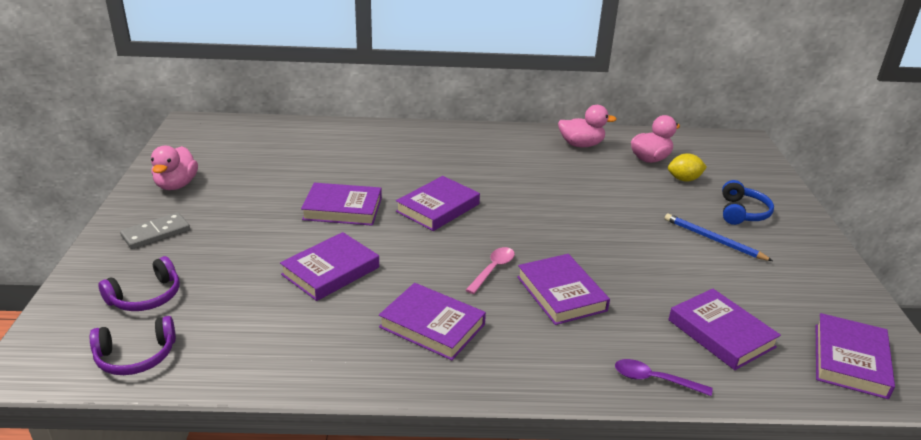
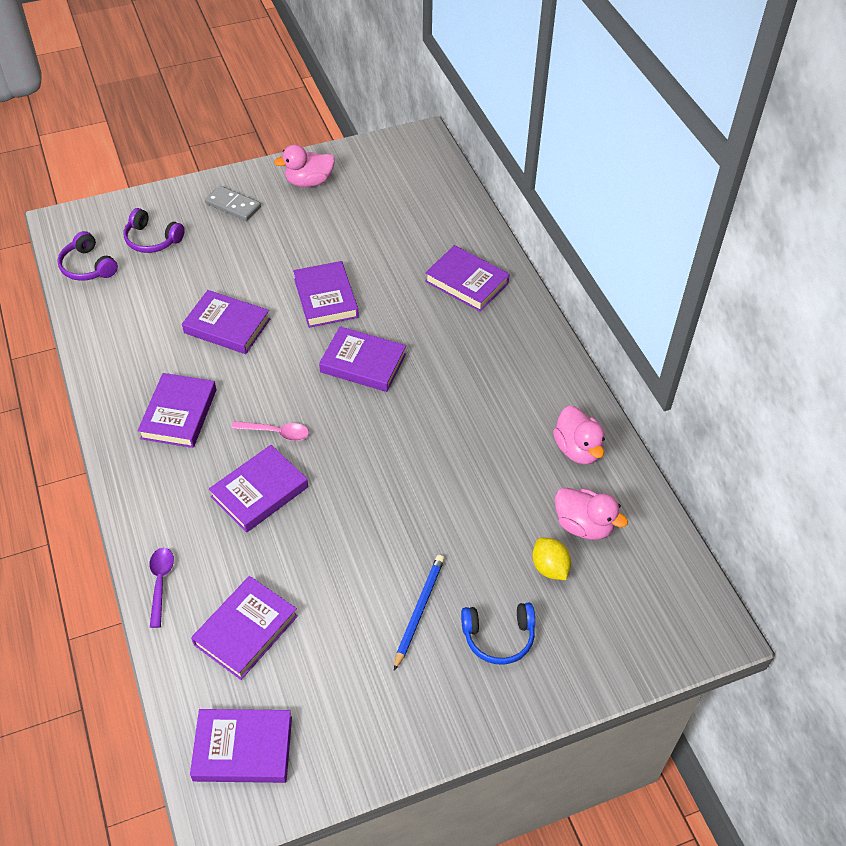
camera: 70 degrees right, 20 degrees up
none -> purple book [425,245,509,312]

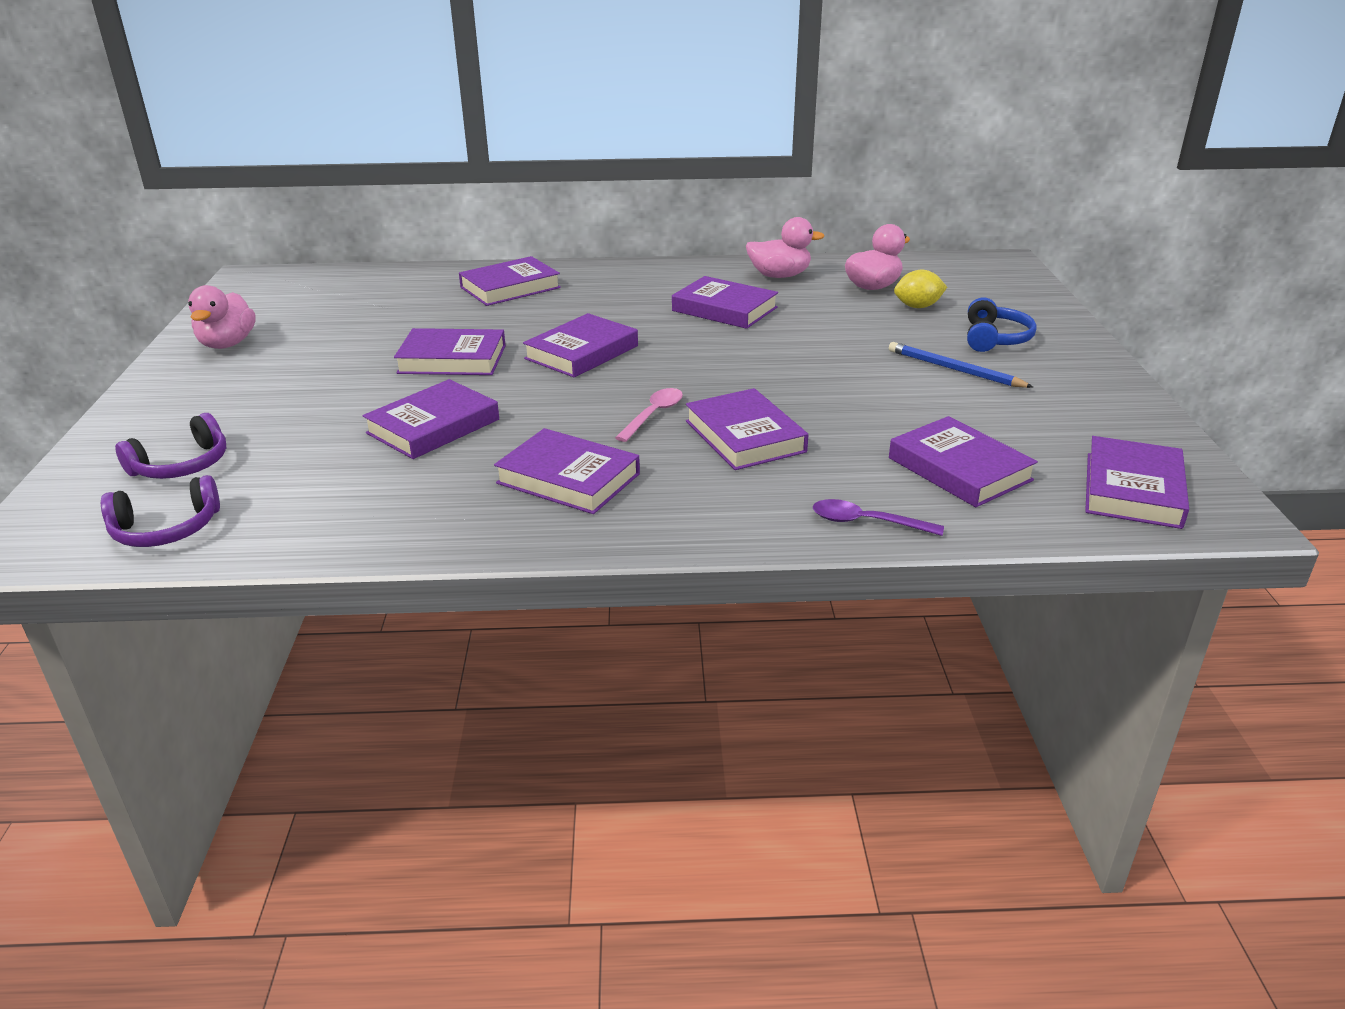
camera: 70 degrees left, 20 degrees down
grey domino [205,185,261,221] -> none
none -> purple book [672,276,778,329]

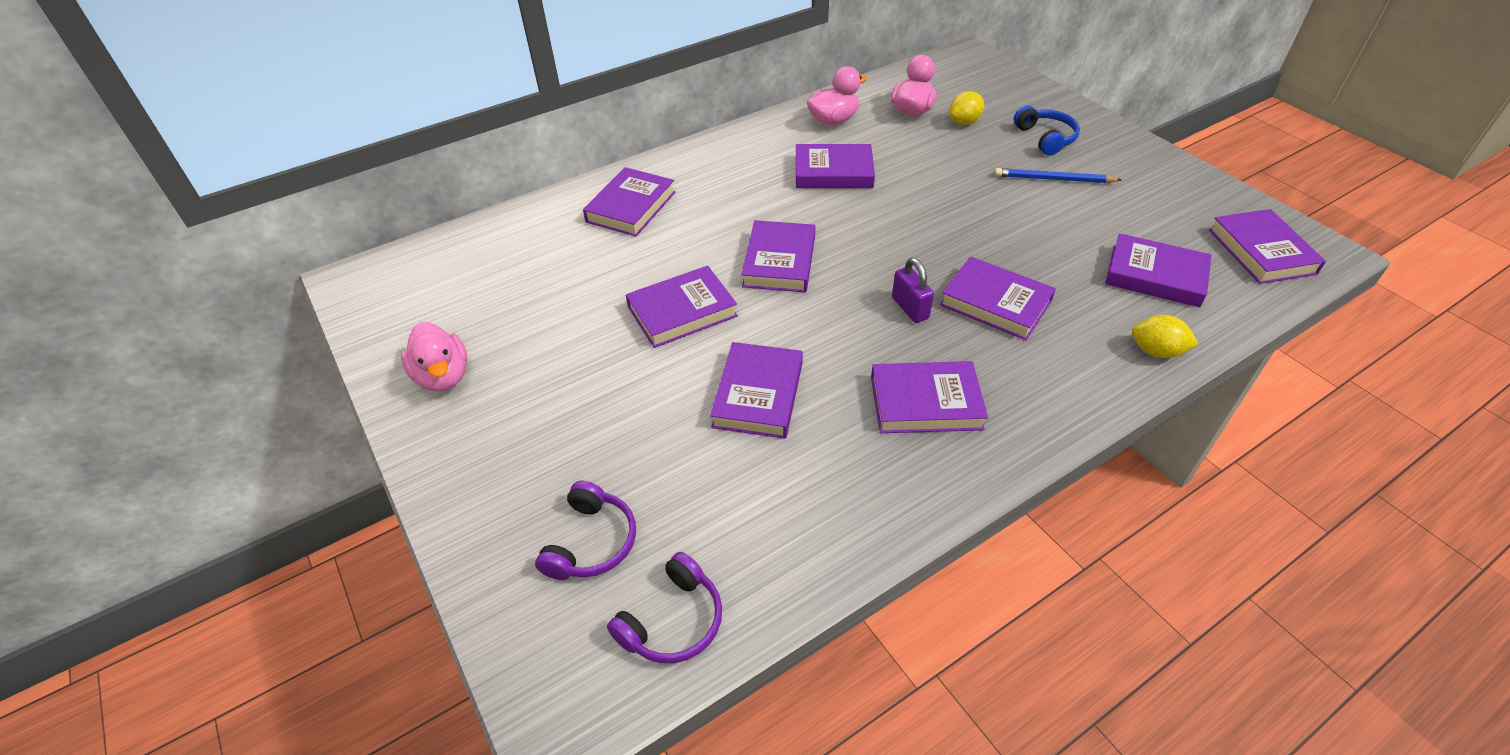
camera: 30 degrees left, 15 degrees up
pink spoon [615,388,683,442] -> purple padlock [892,258,934,323]
purple spoon [813,499,944,536] -> yellow lemon [1132,315,1198,358]

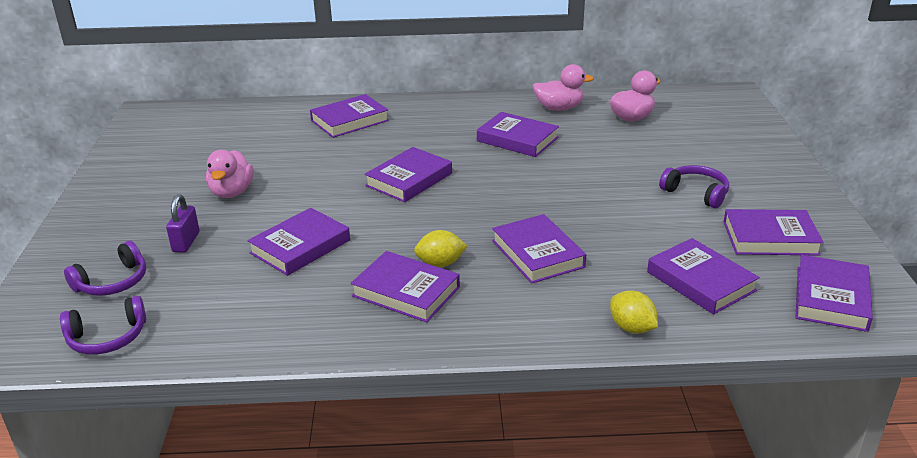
camera: 30 degrees right, 15 degrees down
pink duck [401,322,467,392] -> pink duck moved to [206,150,254,198]
purple book [626,266,738,348] -> purple book moved to [723,209,824,256]
purple padlock [892,258,934,323] -> purple padlock moved to [166,194,199,253]
yellow lemon [949,91,984,125] -> yellow lemon moved to [414,230,467,267]
blue pencil [994,168,1121,183] -> purple headphones [659,165,729,208]
blue headphones [1013,105,1080,156] -> none

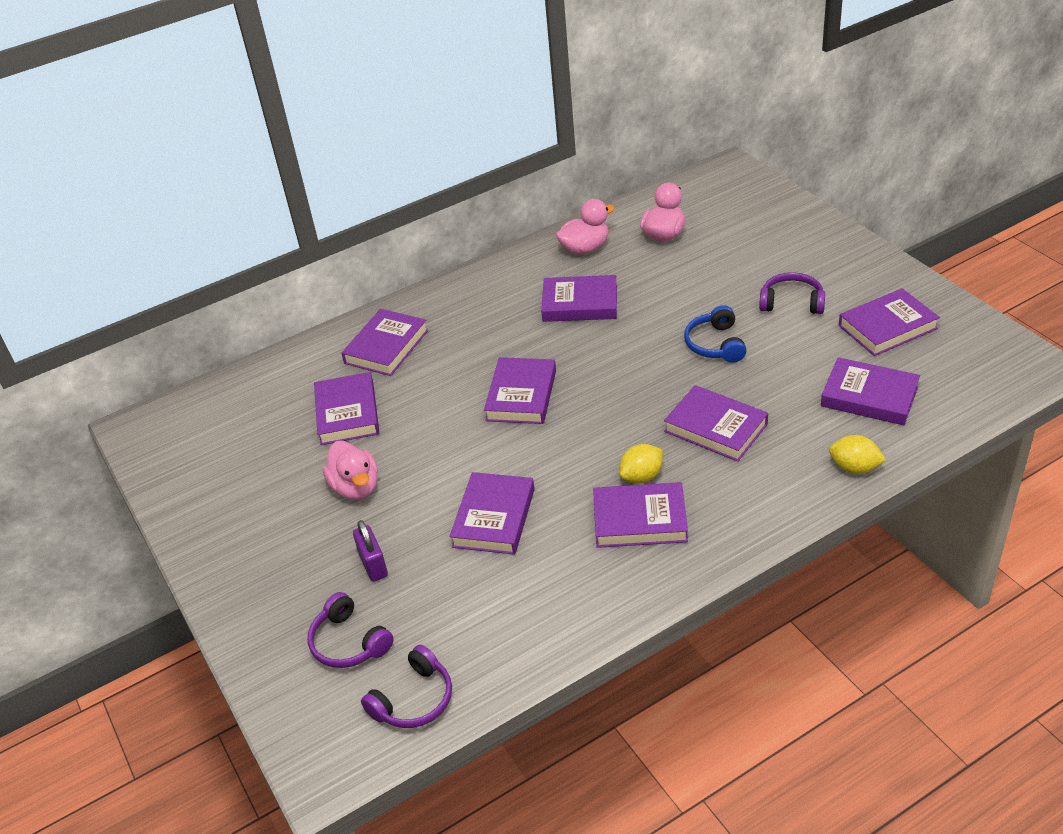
camera: 25 degrees left, 10 degrees up
purple headphones [64,241,146,296] -> purple headphones turned 120 degrees clockwise [308,592,394,668]
purple book [796,255,873,332] -> purple book moved to [314,372,379,445]
none -> blue headphones [684,305,747,363]

